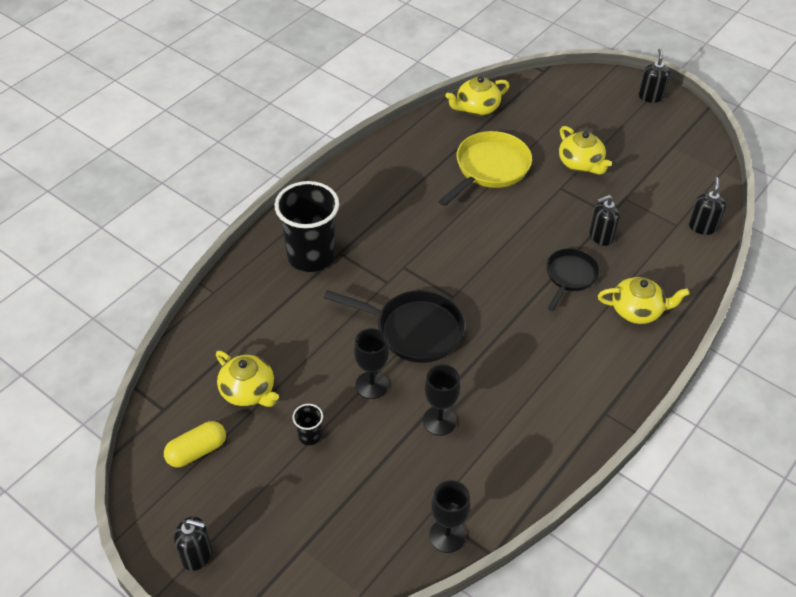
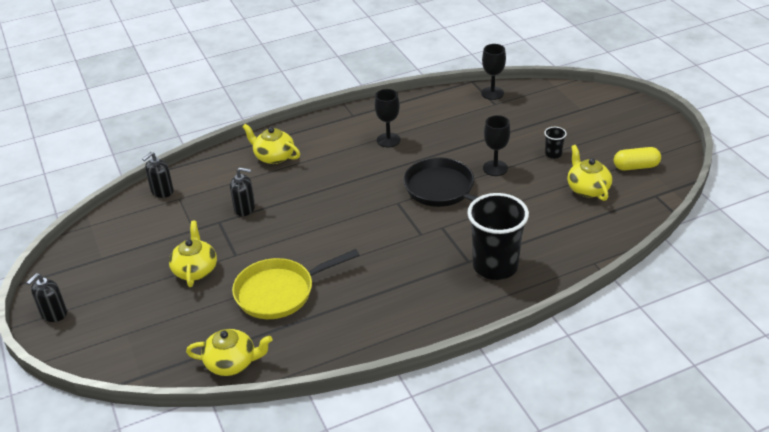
camera: 150 degrees left, 10 degrees down
black soap dispenser [174,516,212,571] -> none
black goblet [423,364,461,436] -> black goblet moved to [374,89,401,147]
black pan [546,248,600,311] -> none

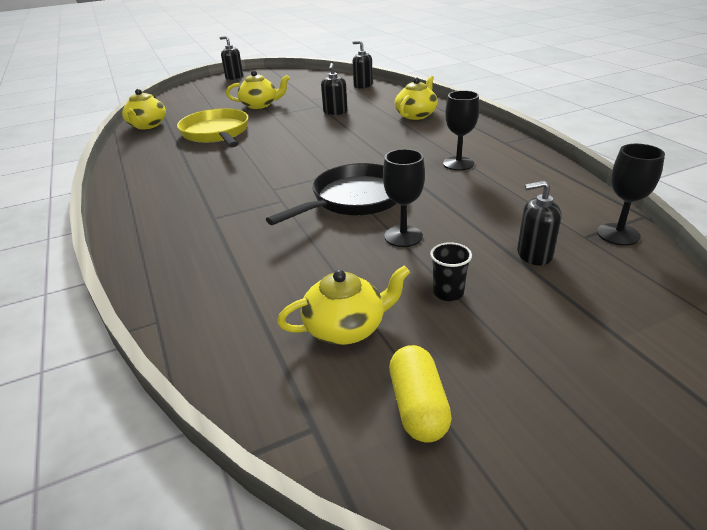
camera: 90 degrees right, 5 degrees down
black cup [467,193,529,280] -> none
none -> black soap dispenser [517,180,562,266]

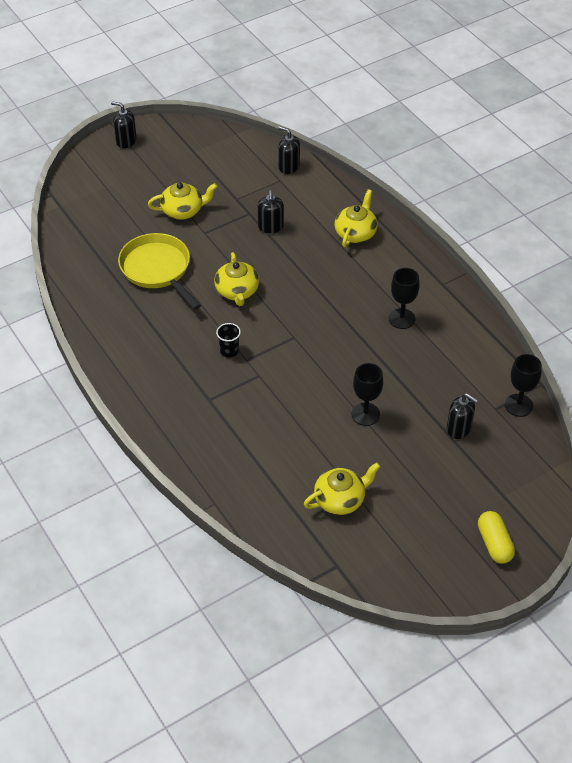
camera: 10 degrees left, 15 degrees up
yellow teapot [122,89,166,129] -> yellow teapot moved to [214,252,259,306]
black pan [266,163,397,225] -> none
yellow capsule [389,345,452,443] -> yellow capsule moved to [478,511,515,564]
black cup [430,242,472,301] -> black cup moved to [216,323,241,358]
black soap dispenser [517,180,562,266] -> black soap dispenser turned 135 degrees counterclockwise [447,393,478,439]

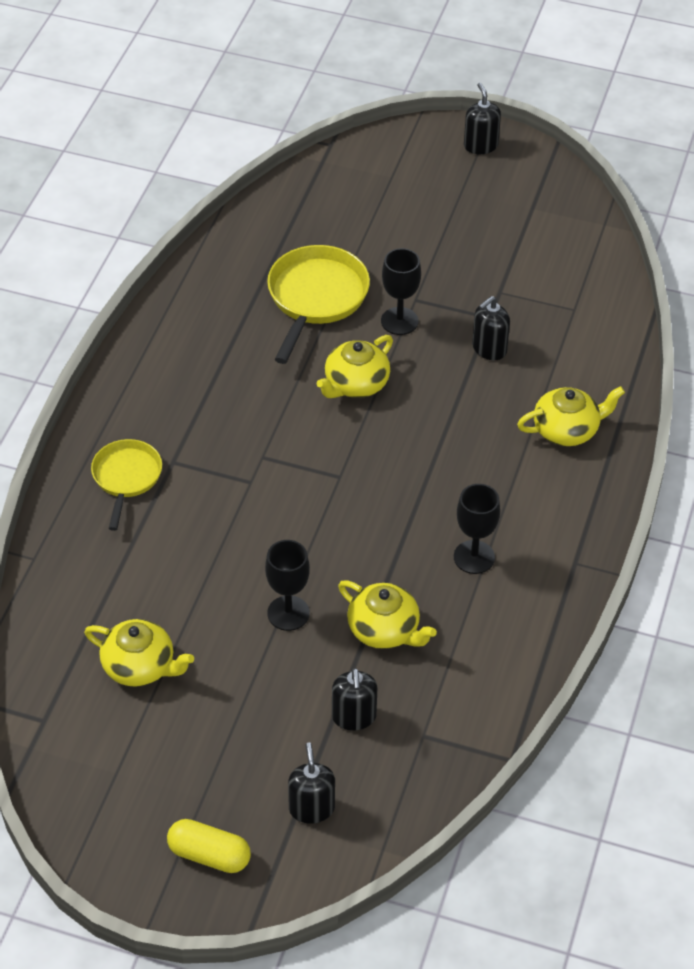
camera: 50 degrees right, 0 degrees up
yellow teapot [148,182,217,220] -> yellow teapot moved to [338,580,437,649]
black cup [216,323,241,358] -> none
black soap dispenser [278,126,300,174] -> black soap dispenser moved to [288,742,335,824]
yellow capsule [478,511,515,564] -> yellow capsule turned 75 degrees clockwise [167,819,251,873]
black goblet [505,354,542,417] -> black goblet moved to [381,248,421,335]
none -> yellow pan [91,439,162,531]

